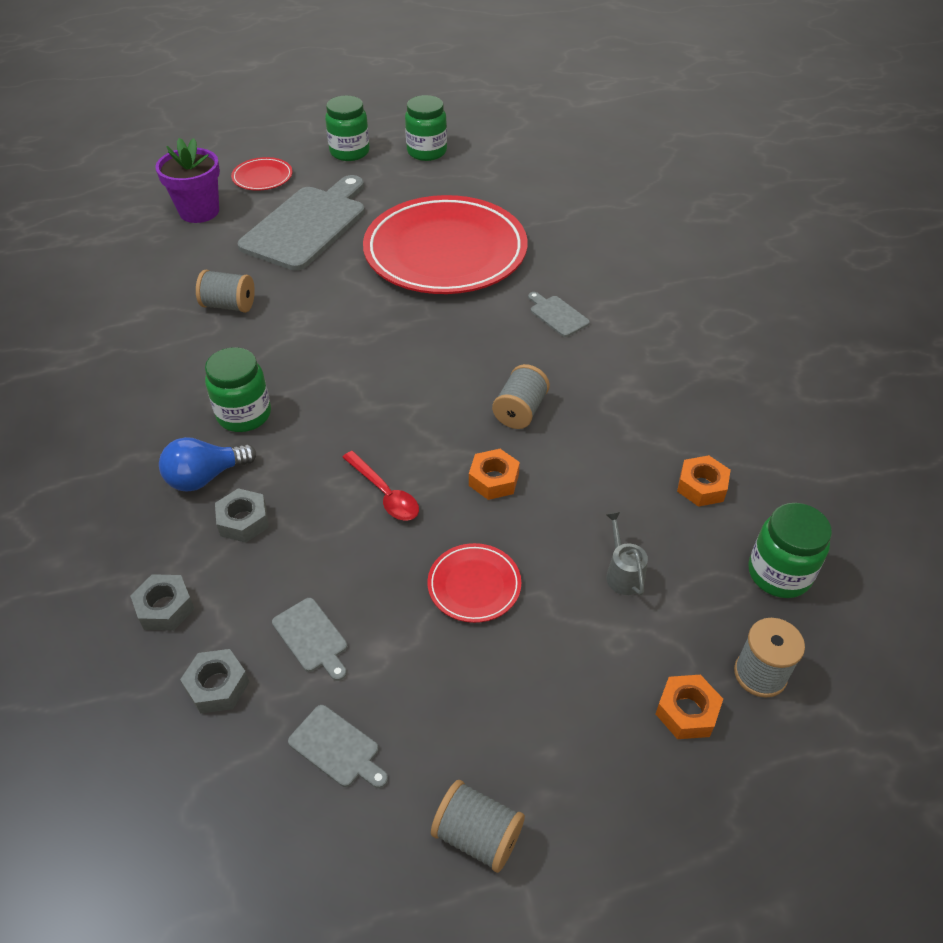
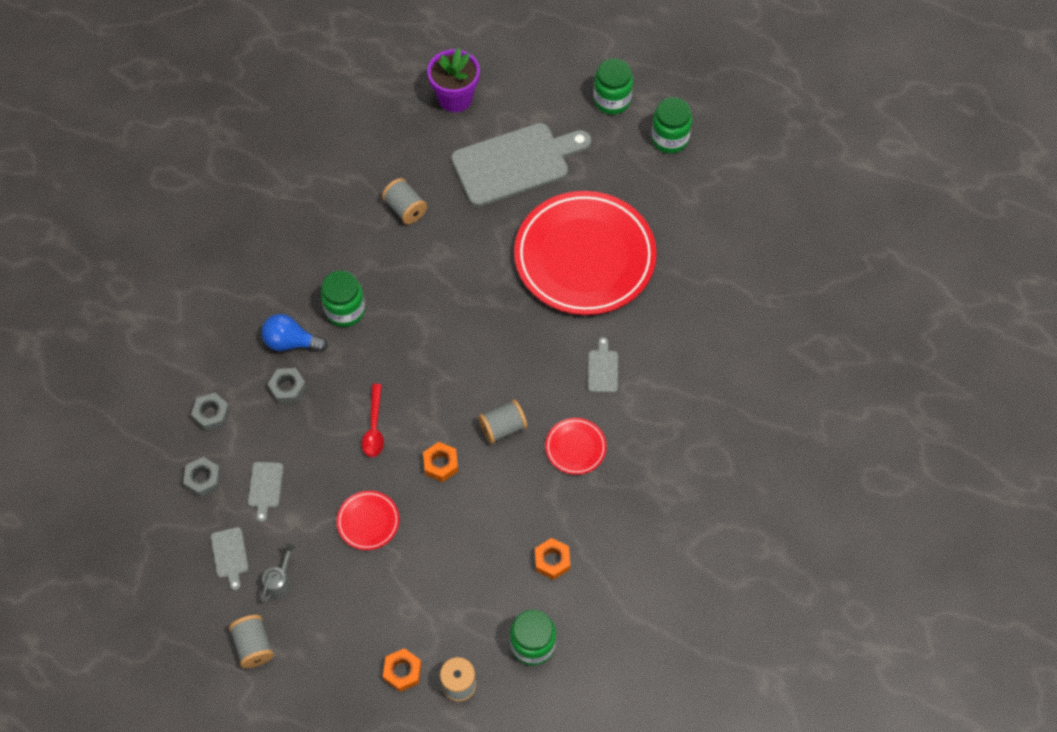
camera: 40 degrees right, 15 degrees up
red plate [231,157,293,191] -> red plate moved to [545,418,607,475]
grey watering can [606,512,648,595] -> grey watering can moved to [262,543,295,602]

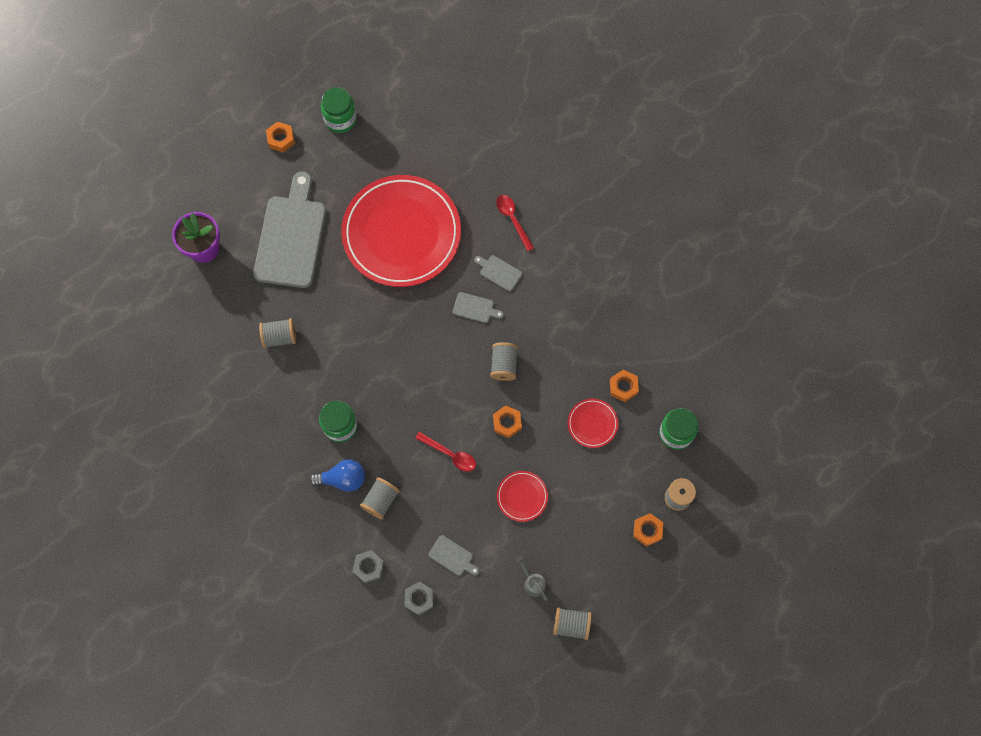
camera: 60 degrees left, 10 degrees up
grey cutting board [211,527,249,591] -> grey cutting board moved to [453,292,504,323]
blue light bulb [261,314,328,352] -> blue light bulb turned 135 degrees counterclockwise [309,459,365,492]
grey nut [268,368,307,404] -> grey spool [360,477,400,520]
red plate [545,418,607,475] -> red plate moved to [568,399,618,448]
green jar [594,58,633,114] -> orange nut [266,122,295,153]
none -> red spoon [496,195,534,251]

